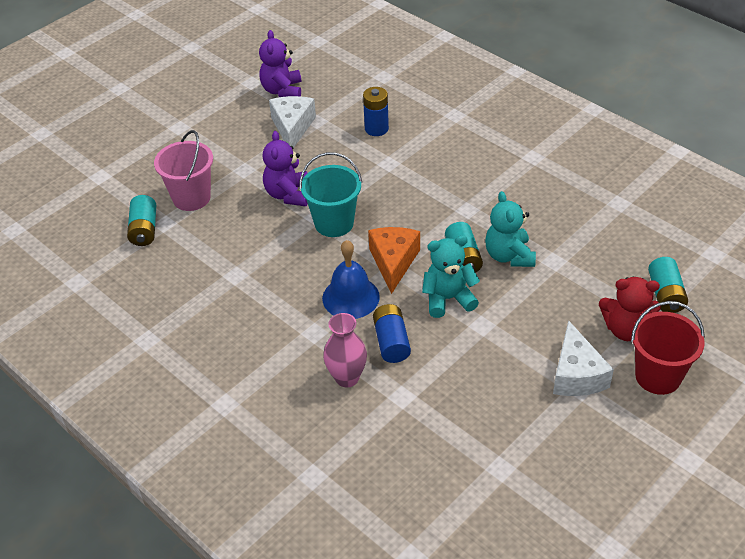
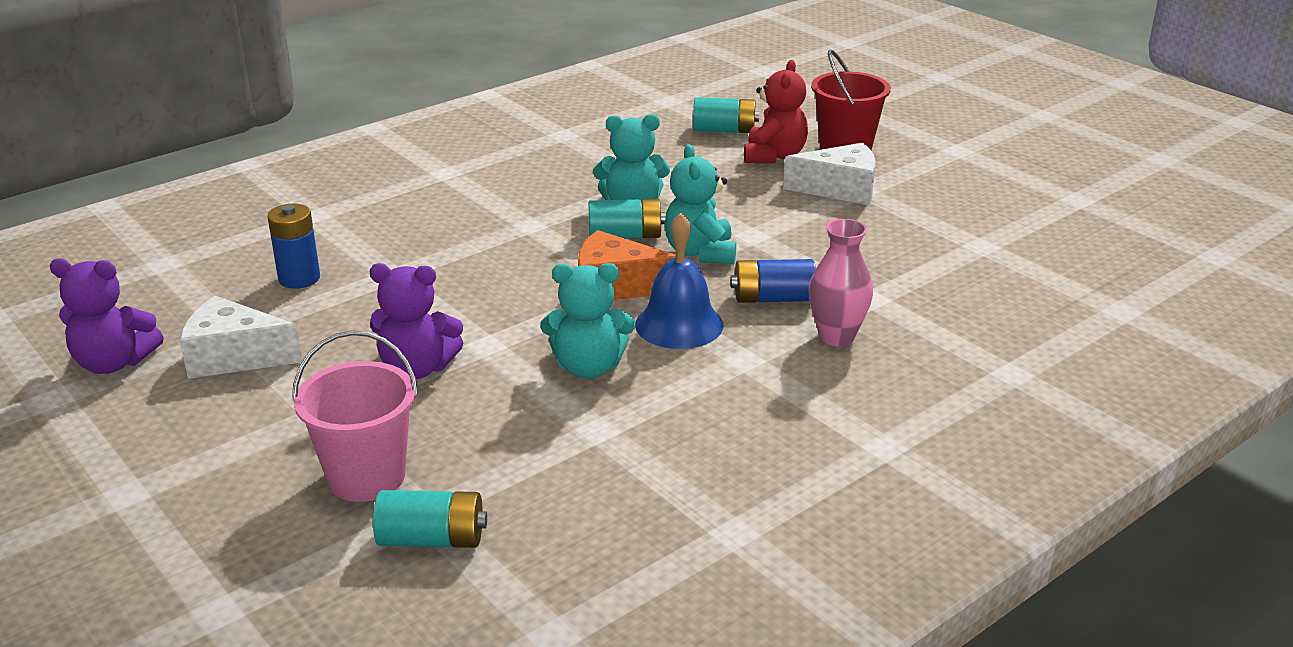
camera: 85 degrees left, 15 degrees down
turquoise bucket [300,152,362,237] -> none
none -> turquoise teddy bear [540,263,635,379]

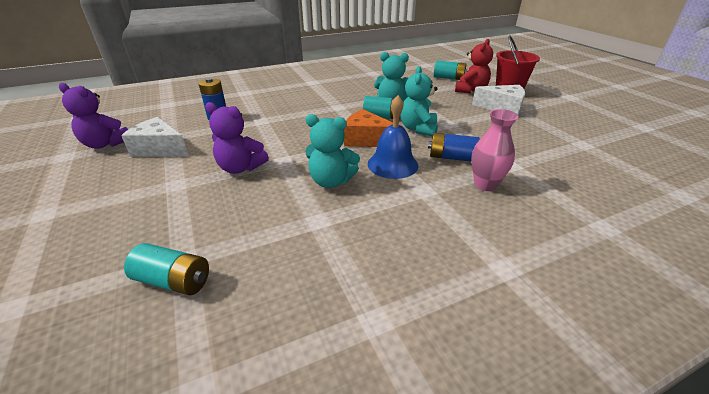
camera: 15 degrees right, 5 degrees up
pink bucket [292,330,418,502] -> none

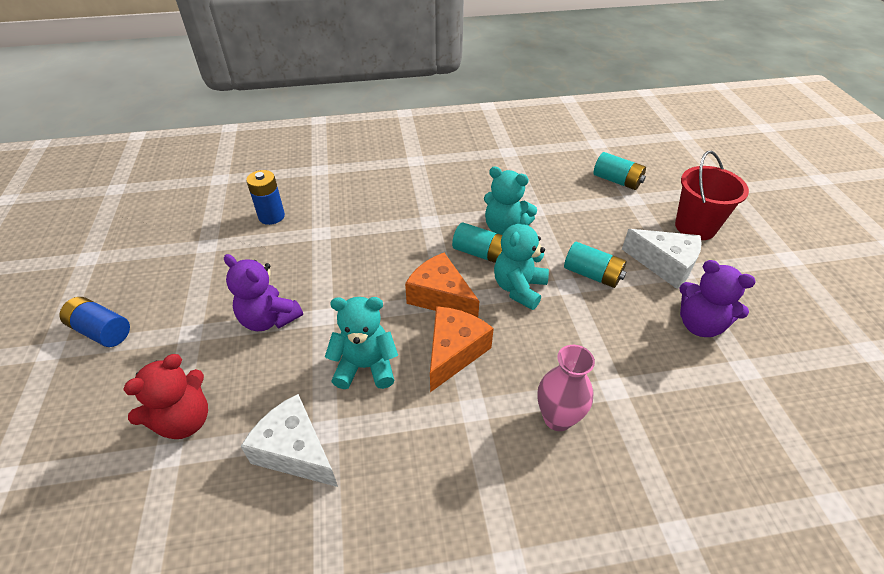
camera: 15 degrees right, 10 degrees up
purple teddy bear [59,83,128,149] -> purple teddy bear moved to [680,260,756,337]
white cheese [121,117,188,157] -> white cheese moved to [241,394,338,487]
turquoise battery [124,243,209,295] -> turquoise battery moved to [564,242,626,288]
turquoise teddy bear [306,114,360,188] -> turquoise teddy bear turned 150 degrees clockwise [325,297,398,389]
blue bell [368,95,418,179] -> orange cheese [430,306,494,392]
blue battery [428,133,480,162] -> blue battery moved to [60,297,130,347]
red teddy bear [455,39,493,93] -> red teddy bear moved to [123,354,208,439]

